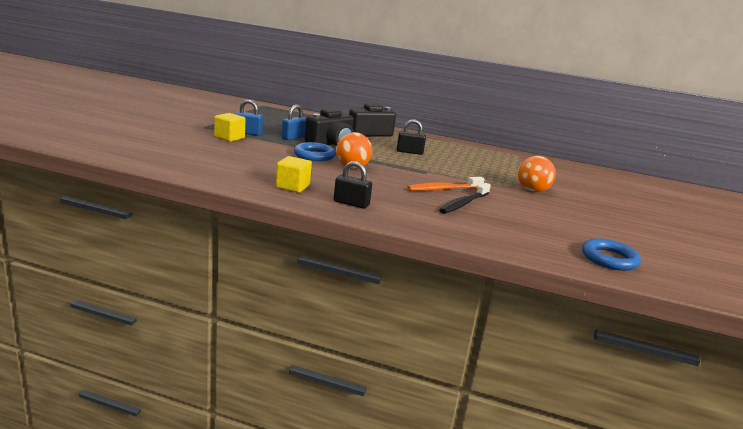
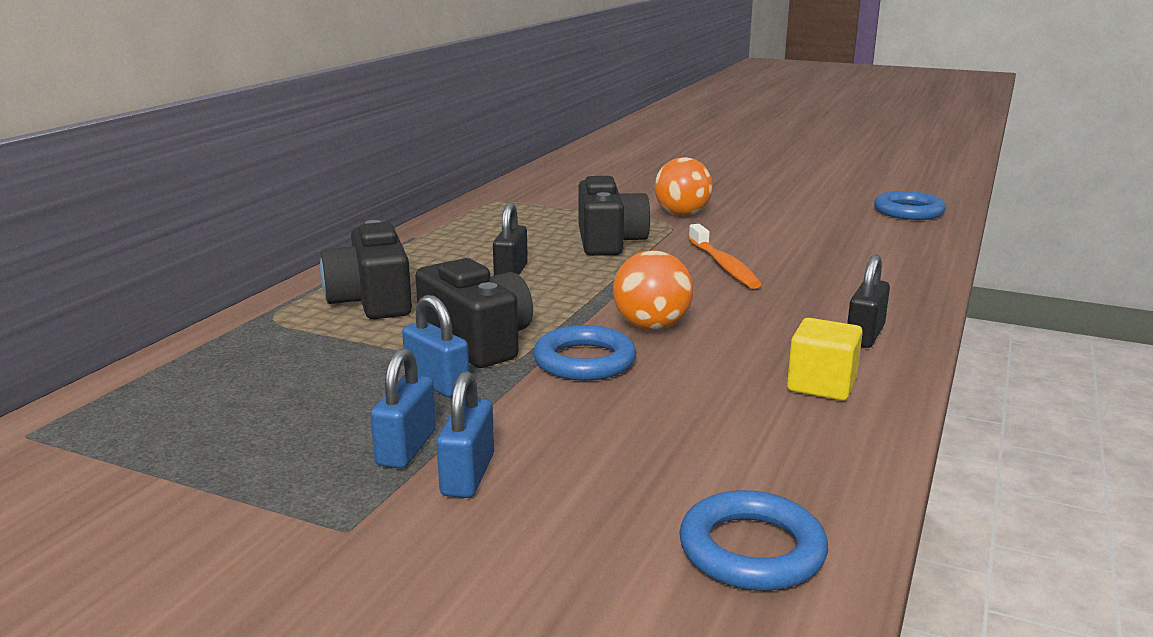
camera: 80 degrees left, 0 degrees up
yellow cube [214,113,245,142] -> blue padlock [436,371,494,498]
black toothbrush [439,183,491,214] -> none
none -> black camera [578,176,651,256]
none -> blue ring [679,490,828,591]

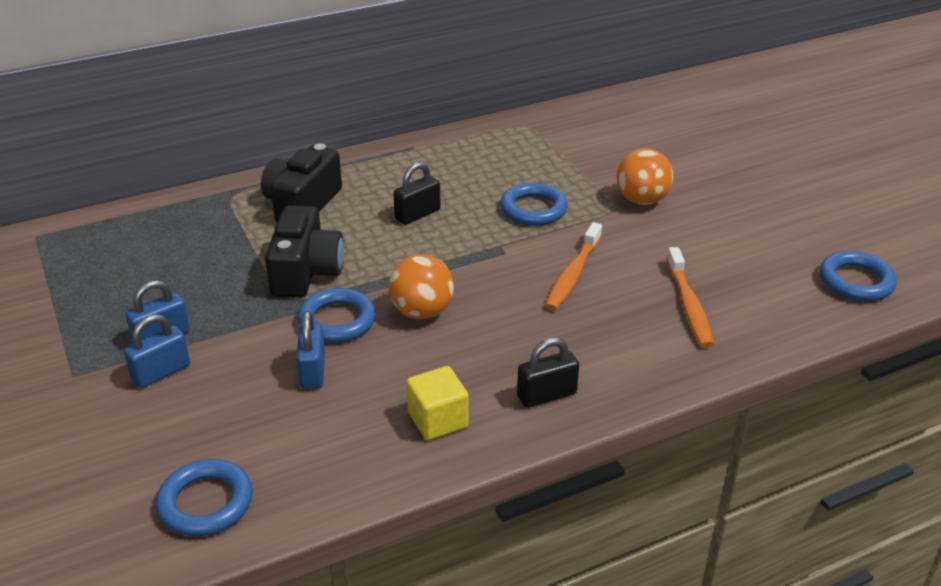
camera: 40 degrees right, 15 degrees up
blue padlock [402,295,469,397] -> blue padlock moved to [296,311,325,389]
black camera [578,176,651,256] -> blue ring [500,183,568,226]
none -> orange toothbrush [667,247,714,348]

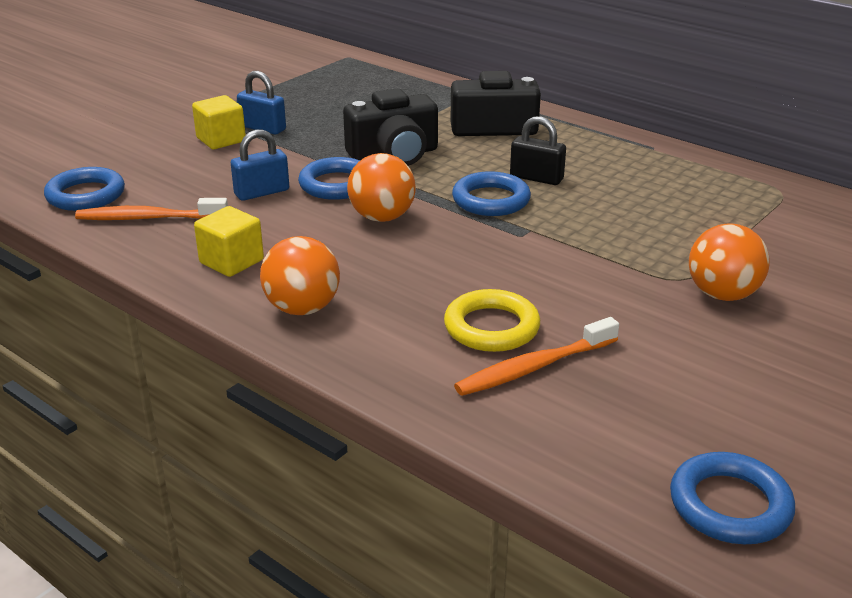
camera: 65 degrees right, 5 degrees down
blue padlock [124,314,190,388] -> yellow cube [192,95,246,149]
blue ring [500,183,568,226] -> blue ring moved to [452,171,531,216]
black padlock [517,338,579,408] -> orange ball [260,236,340,315]
orange toothbrush [545,222,602,311] -> orange toothbrush moved to [75,198,228,220]
none -> yellow ring [444,289,540,352]

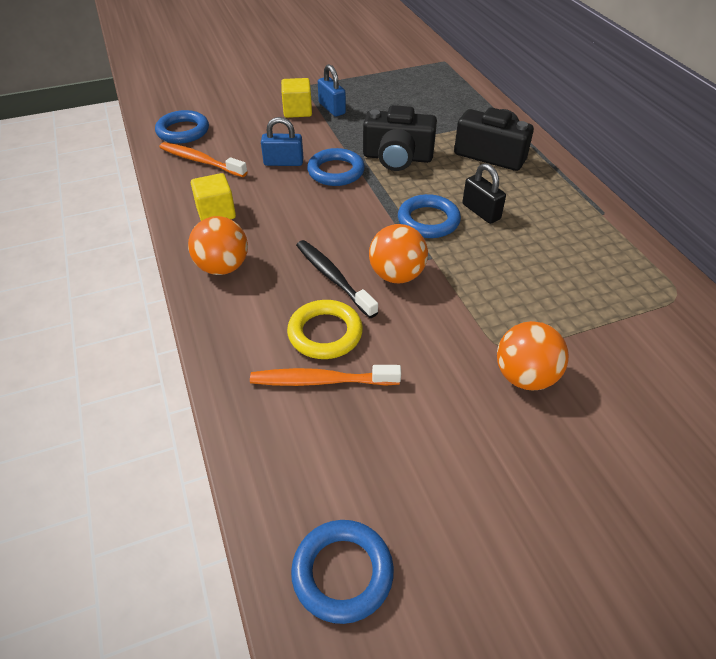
camera: 30 degrees right, 15 degrees up
orange ball [347,153,416,222] -> orange ball moved to [369,224,428,283]
none -> black toothbrush [296,240,378,318]

